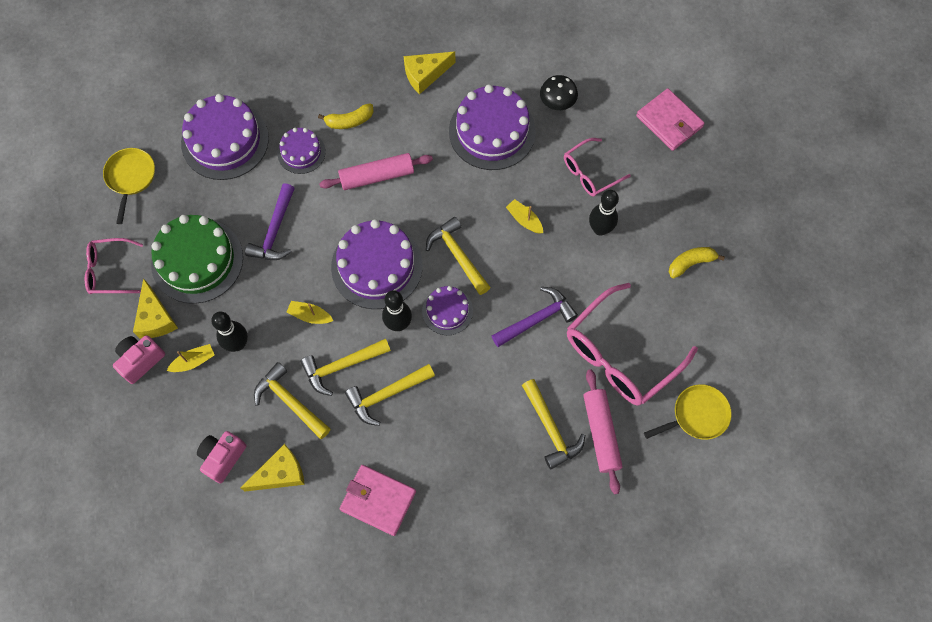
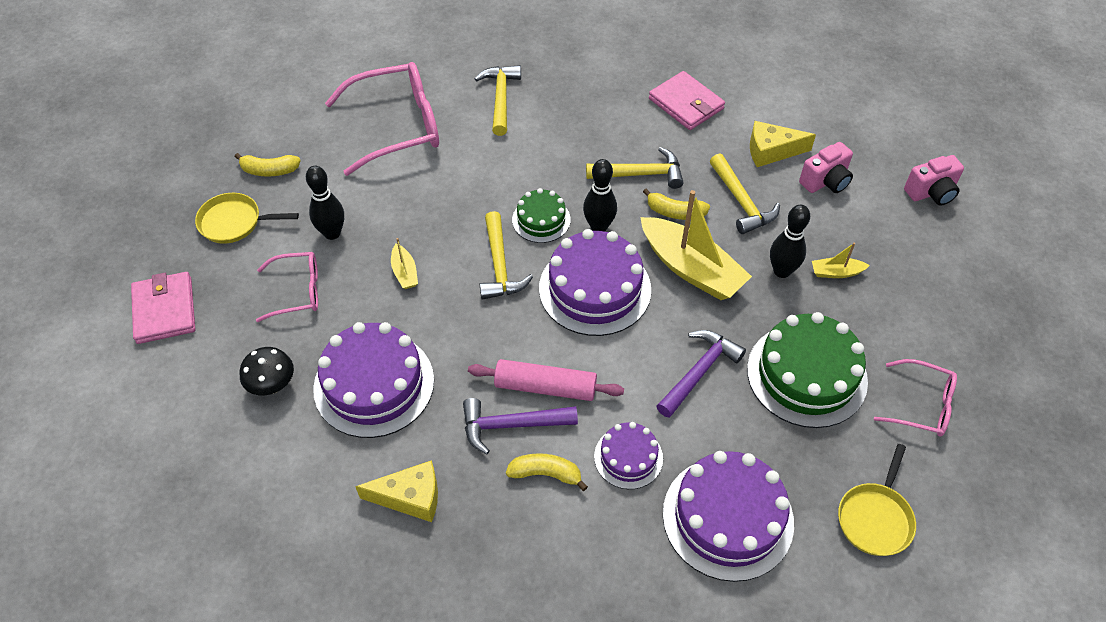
camera: 155 degrees left, 15 degrees down
pink camera [113,335,165,384] -> pink camera moved to [904,155,964,206]
yellow cheese [133,278,178,338] -> none
yellow boat [287,301,333,324] -> yellow boat [641,190,752,300], size x2.24
yellow hammer [300,339,391,396] -> yellow banana [643,188,710,220]
purple cake [422,286,473,335] -> green cake [512,188,571,243]
purple hammer [491,287,578,347] -> purple hammer moved to [463,398,578,454]
pink rolling pin [583,369,623,494] -> none
yellow pan [644,384,732,440] -> yellow pan moved to [195,193,299,244]

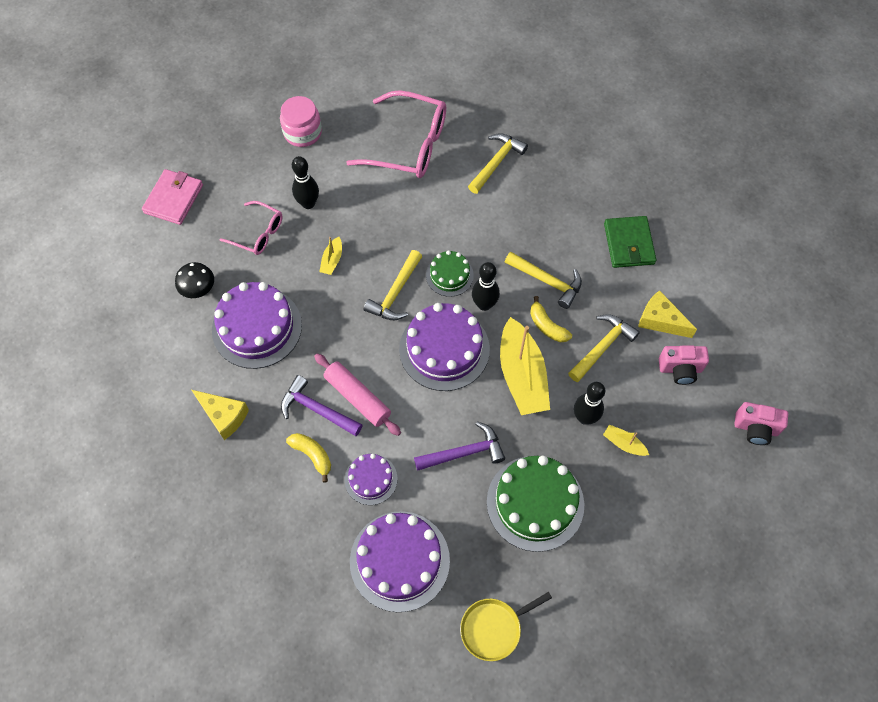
camera: 35 degrees right, 10 degrees up
yellow pan [195,193,299,244] -> none
yellow banana [235,153,301,177] -> pink jar [280,96,322,147]
pink wallet [649,71,725,130] -> green wallet [604,216,656,268]
yellow hammer [710,153,780,234] -> yellow hammer turned 150 degrees counterclockwise [568,314,640,382]
pink glasses [874,359,957,436] -> none

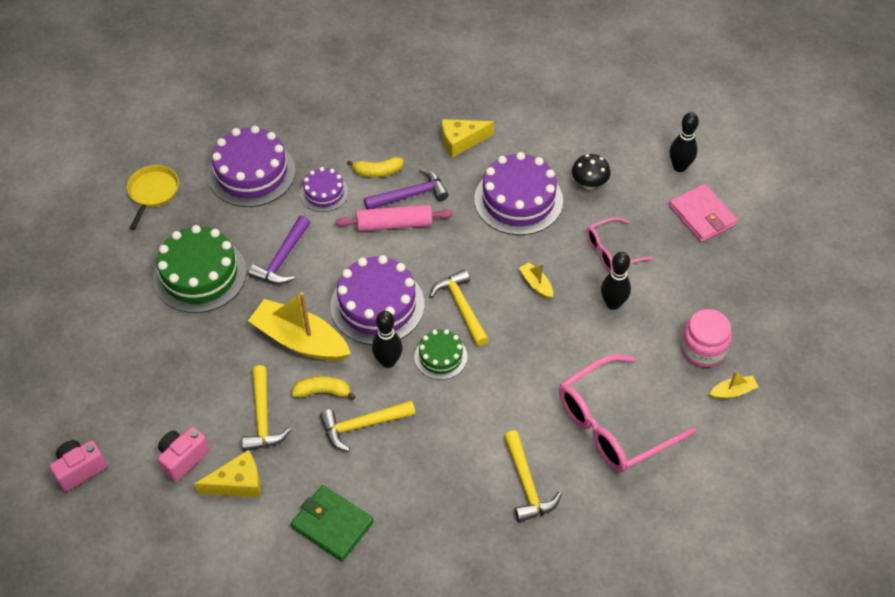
camera: 130 degrees right, 10 degrees down
black bowling pin [574,382,605,425] -> black bowling pin moved to [670,112,699,172]
yellow boat [603,424,649,456] -> yellow boat moved to [709,371,758,399]

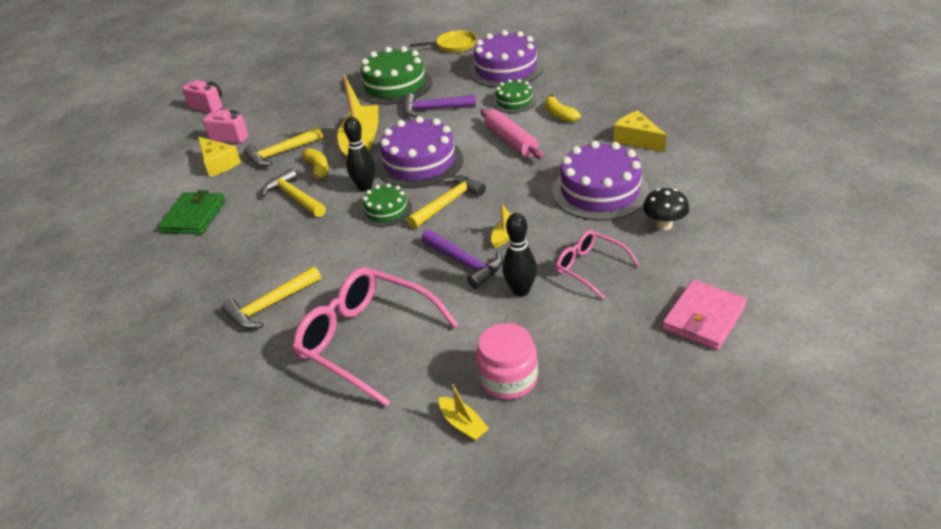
camera: 70 degrees right, 15 degrees down
purple cake [300,167,348,212] -> green cake [493,79,537,113]
purple hammer [364,168,449,209] -> purple hammer moved to [421,230,503,289]
black bowling pin [670,112,699,172] -> none

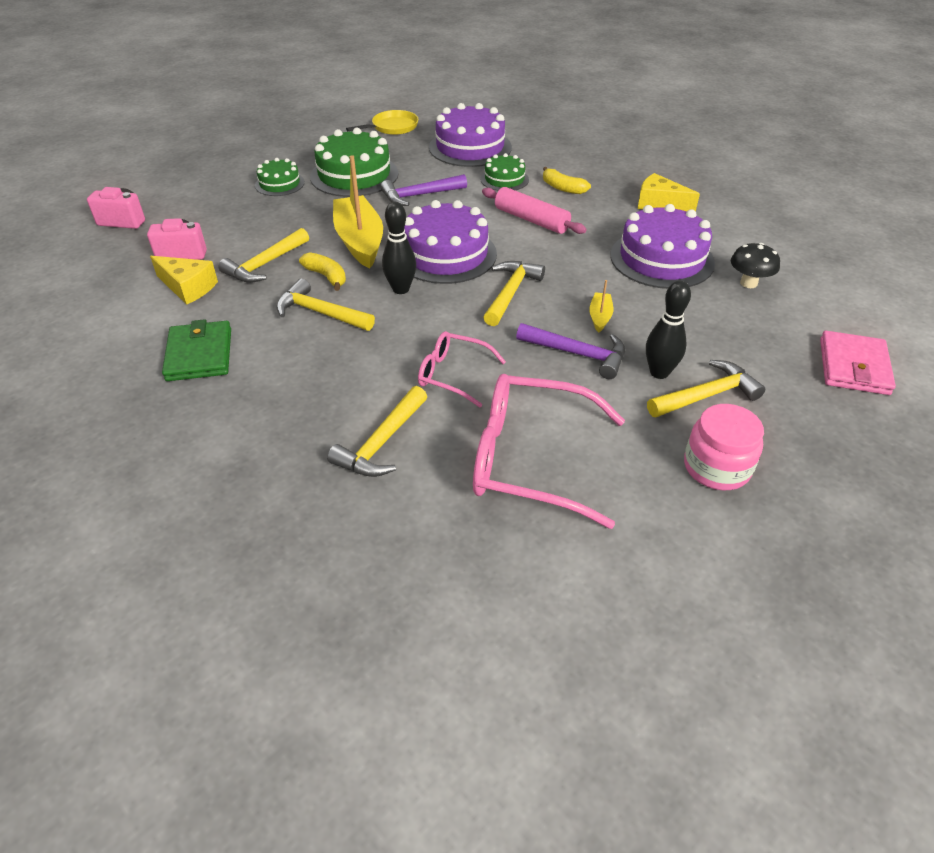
camera: 25 degrees left, 5 degrees up
green cake [361,183,412,227] -> green cake moved to [255,158,305,196]
yellow boat [439,384,489,441] -> none
pink glasses [556,230,640,299] -> pink glasses moved to [418,331,506,407]
none -> yellow hammer [647,360,765,417]

